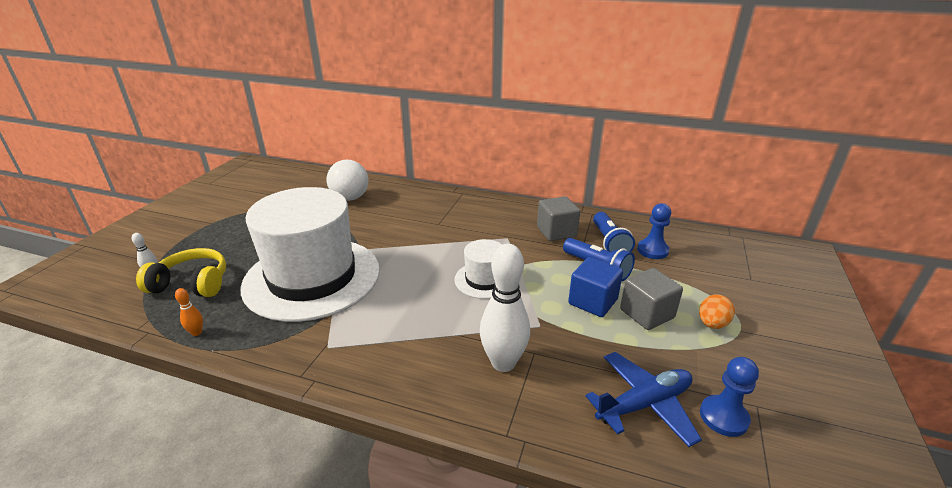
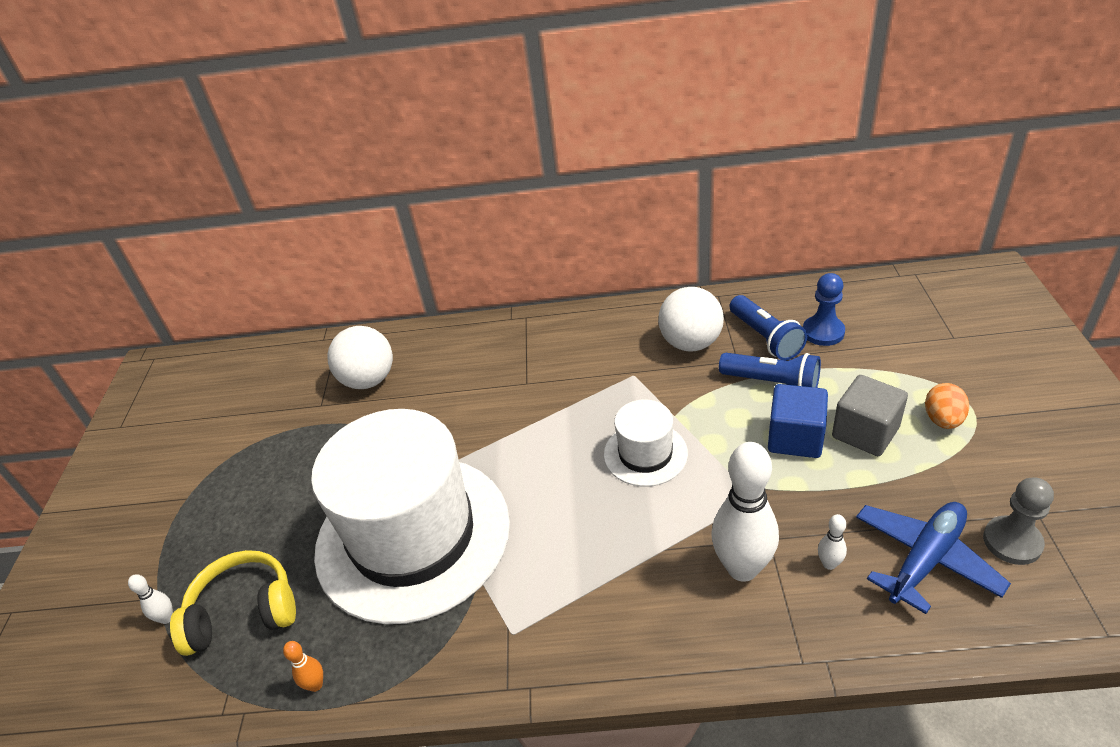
camera: 15 degrees left, 10 degrees up
grey cube [537,196,580,241] -> white ball [658,287,724,351]
blue pawn [700,357,759,437] -> grey pawn [983,477,1054,565]
none -> white bowling pin [818,514,847,570]

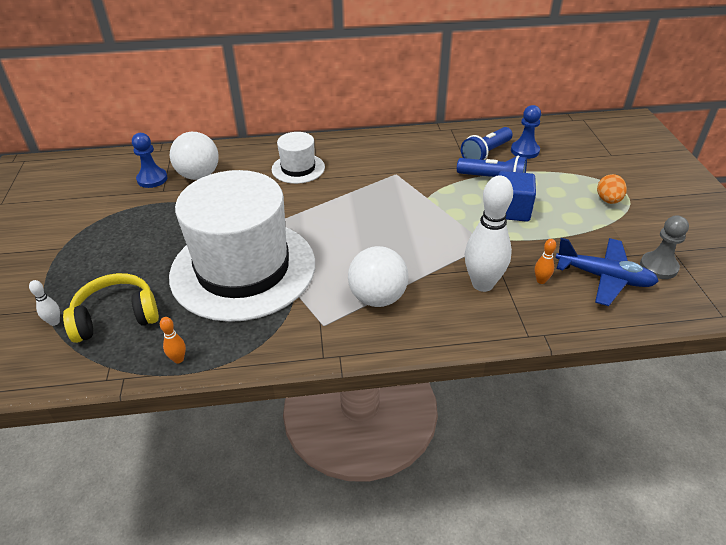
camera: 10 degrees left, 0 degrees up
white hat [604,400,688,486] -> white hat moved to [272,132,325,184]
white ball [658,287,724,351] -> white ball moved to [348,246,408,307]
blue flashlight [729,295,807,360] -> blue flashlight turned 75 degrees clockwise [461,127,513,160]
white bowling pin [818,514,847,570] -> orange bowling pin [535,239,556,284]
grey cube [832,375,908,456] -> none
blue plane [856,502,1011,614] -> blue plane turned 75 degrees clockwise [555,238,659,306]
none -> blue pawn [132,133,168,188]

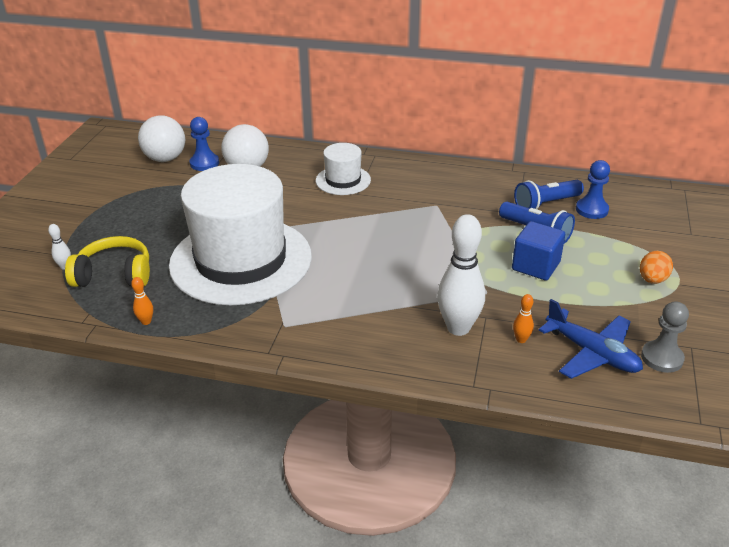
camera: 20 degrees right, 5 degrees down
white ball [348,246,408,307] -> white ball moved to [138,115,185,162]

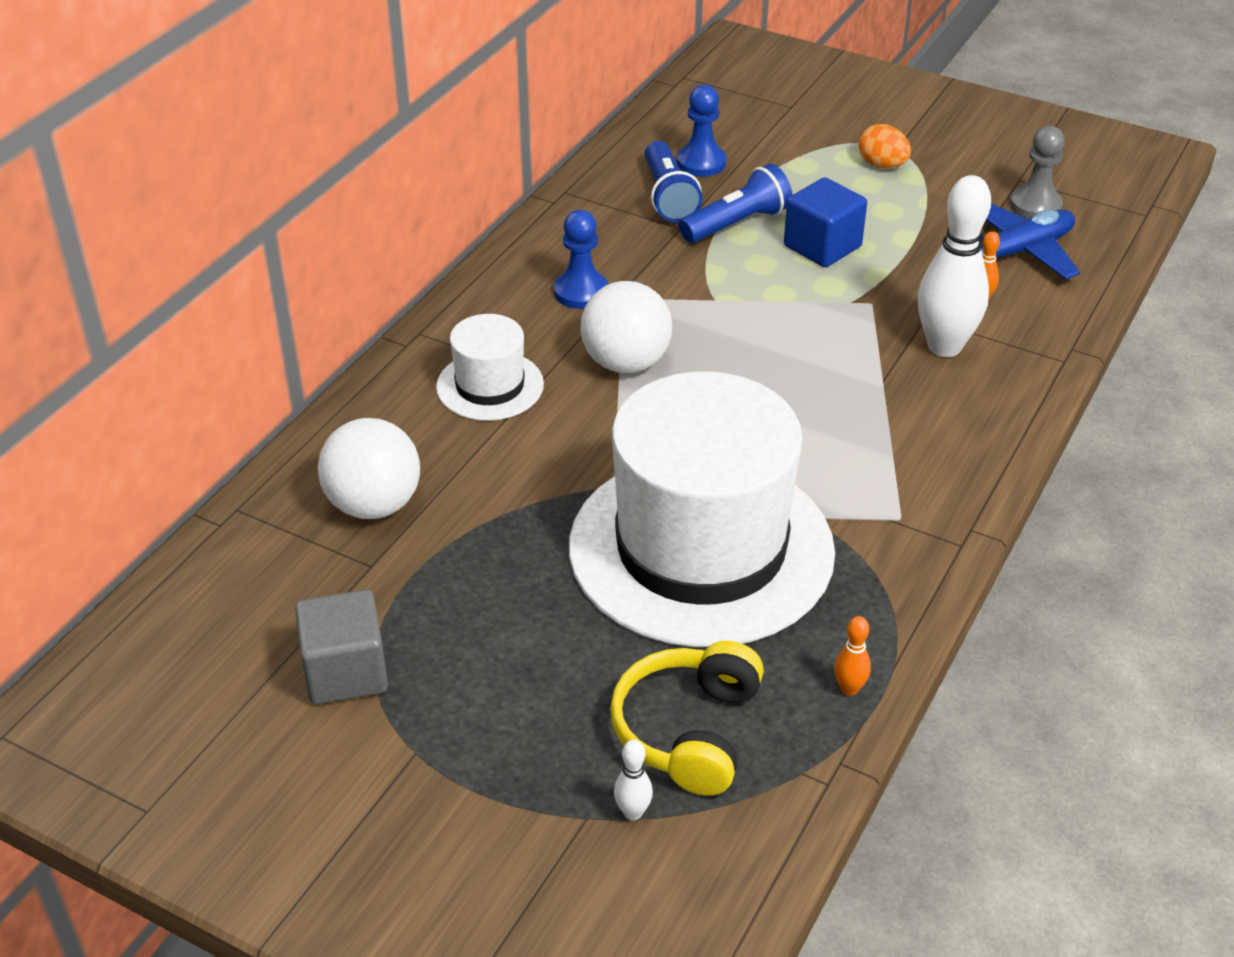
camera: 75 degrees left, 5 degrees up
white ball [138,115,185,162] -> white ball moved to [580,281,672,373]
blue pawn [189,117,219,171] -> blue pawn moved to [554,210,608,309]
none -> grey cube [295,589,388,705]

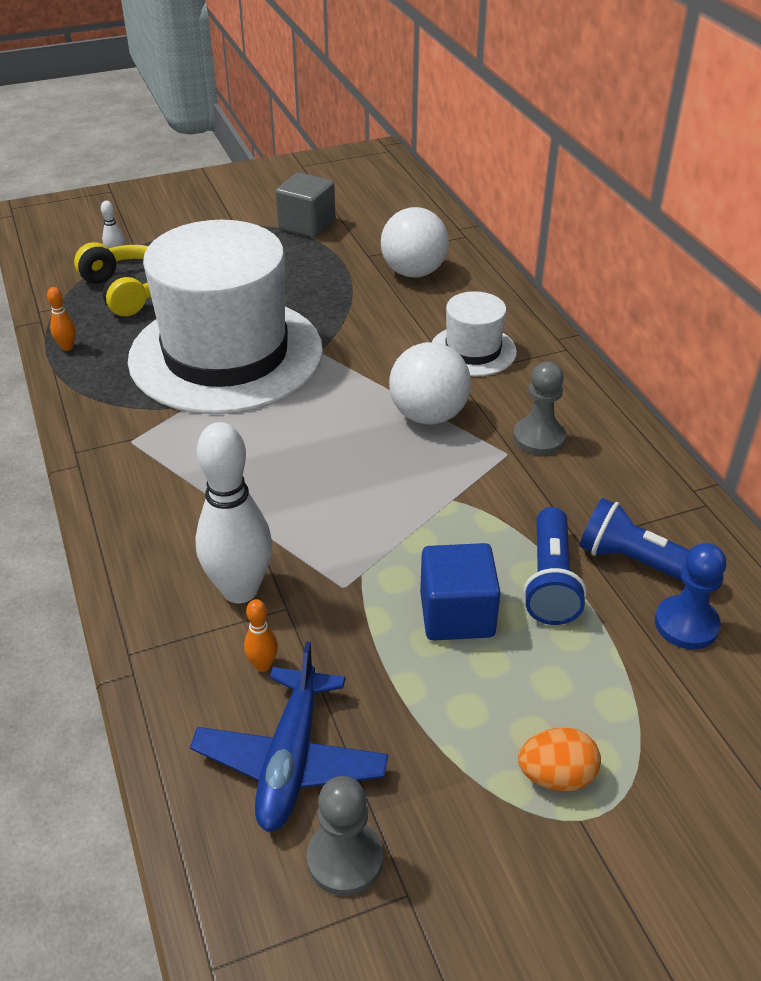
camera: 130 degrees right, 0 degrees up
blue pawn [554,210,608,309] -> grey pawn [513,362,566,455]

